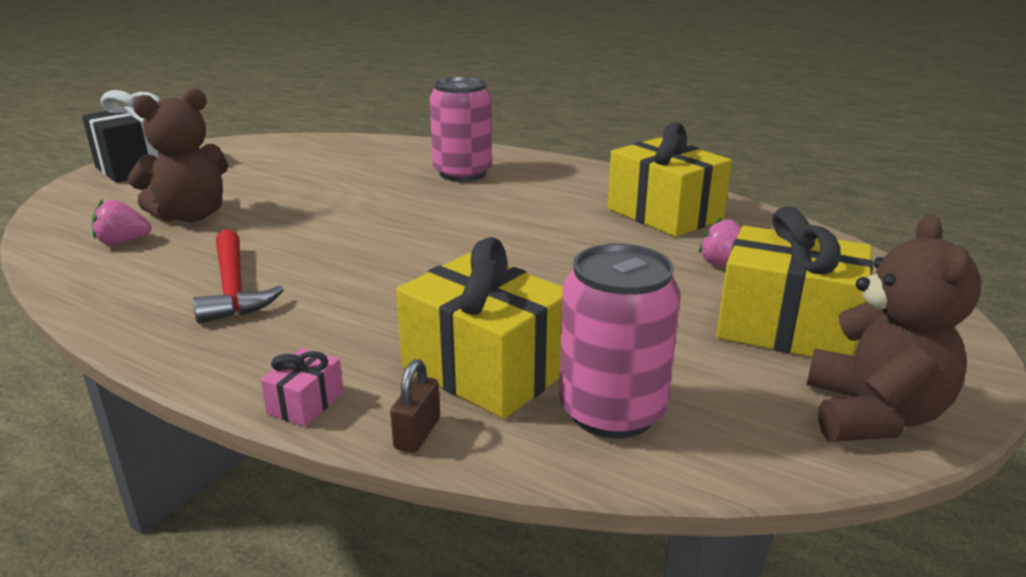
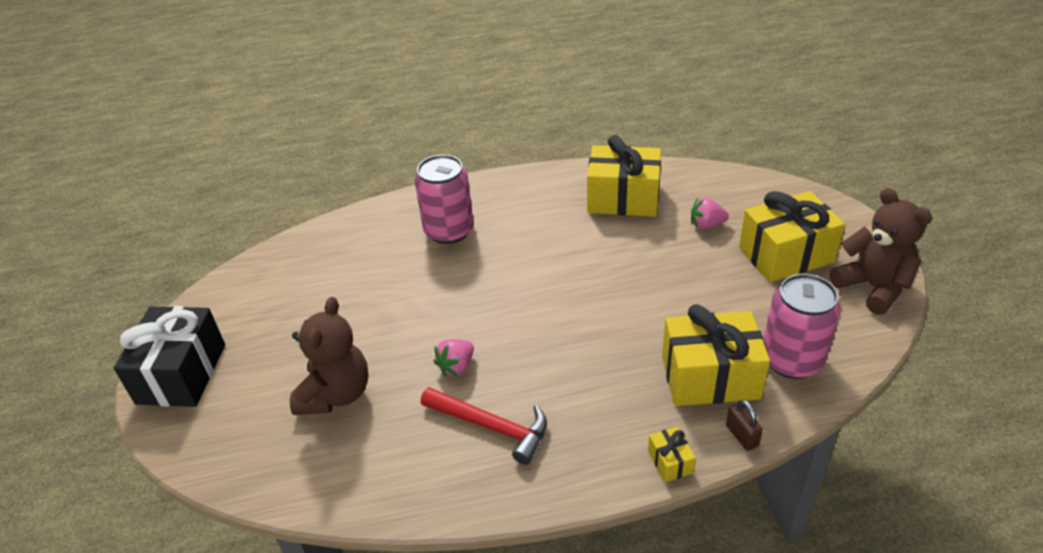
camera: 40 degrees left, 15 degrees up
pink strawberry [92,199,151,245] -> pink strawberry moved to [433,339,474,376]
pink gift [260,348,344,427] -> yellow gift [648,426,696,482]

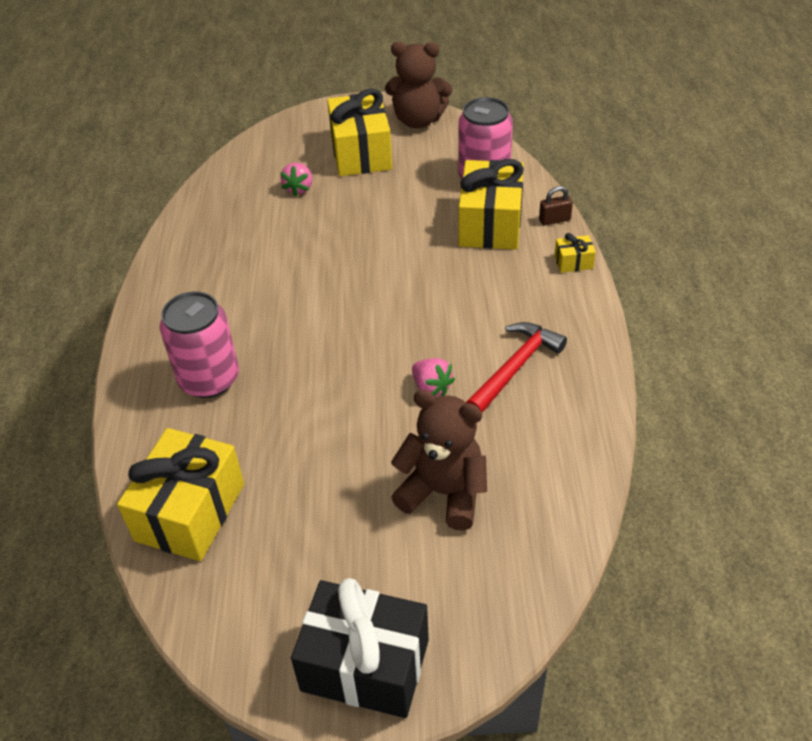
camera: 80 degrees left, 5 degrees up
yellow gift [587,135,661,217] -> yellow gift moved to [117,428,244,561]
brown teddy bear [830,188,932,315] -> brown teddy bear turned 150 degrees counterclockwise [385,42,452,128]

